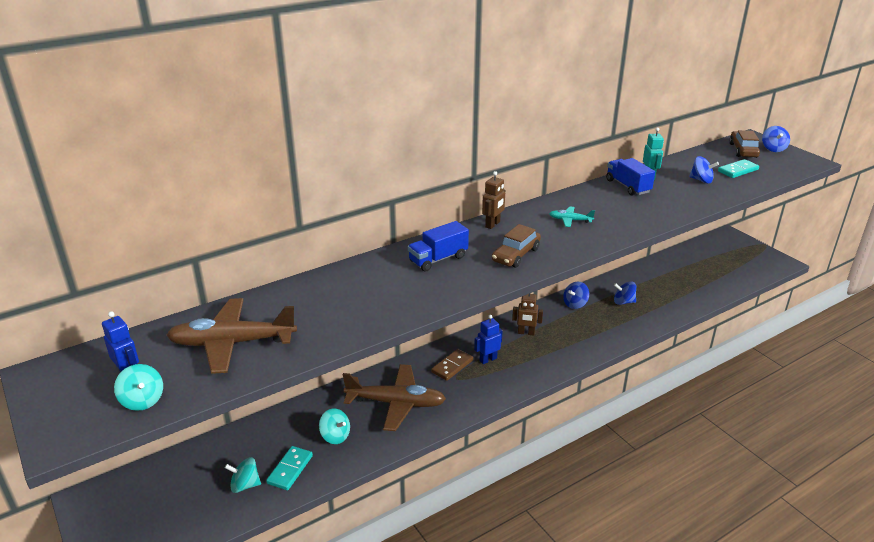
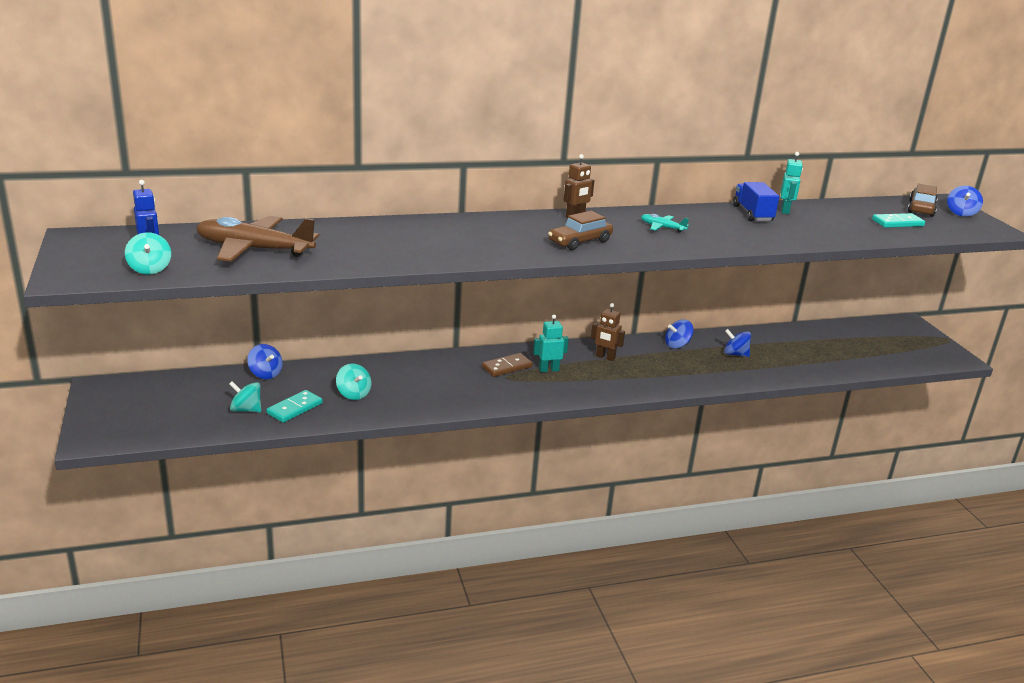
camera: 15 degrees right, 5 degrees down
brown plane [343,364,446,431] -> none
blue truck [408,221,469,272] -> none
blue robot [474,315,503,364] -> turquoise robot [533,314,569,372]
blue spinning top [689,156,719,184] -> blue spinning top moved to [247,344,283,379]

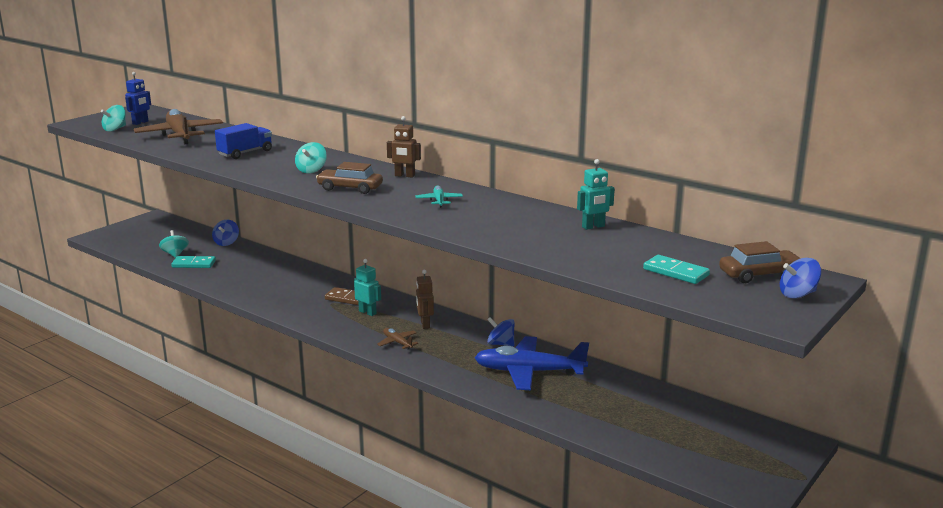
camera: 55 degrees right, 5 degrees down
turquoise spinning top [336,363,371,400] -> turquoise spinning top moved to [295,142,327,173]
blue spinning top [724,329,751,357] -> blue plane [474,336,589,390]
blue truck [733,182,779,221] -> blue truck moved to [215,123,272,159]
none -> brown plane [377,328,418,350]

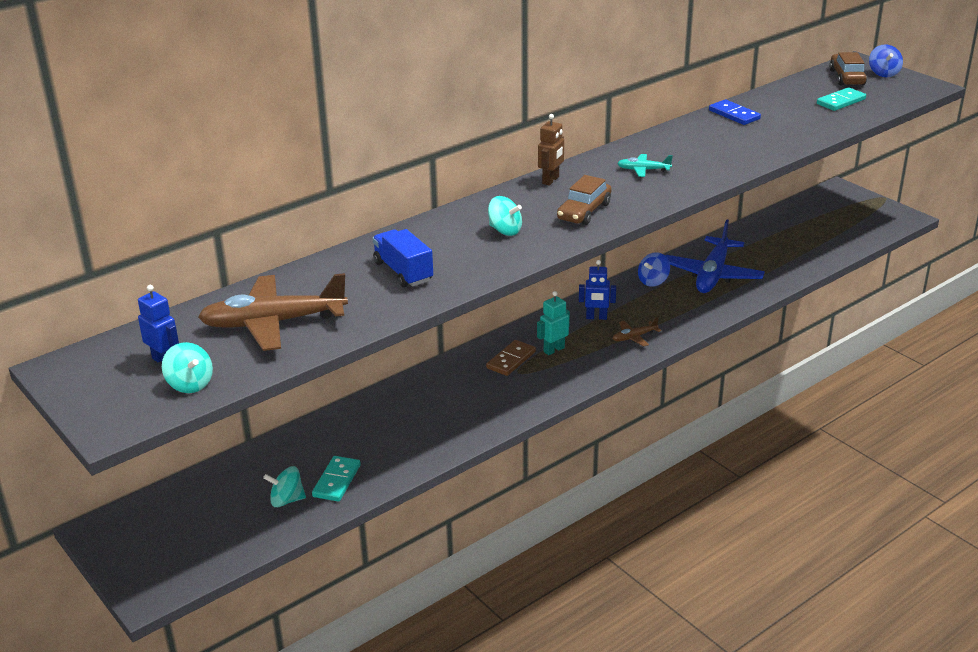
camera: 75 degrees left, 10 degrees up
blue spinning top [212,220,239,246] -> none
brown robot [416,270,434,329] -> blue robot [579,260,616,320]
turquoise robot [577,159,615,230] -> blue domino [709,99,761,125]

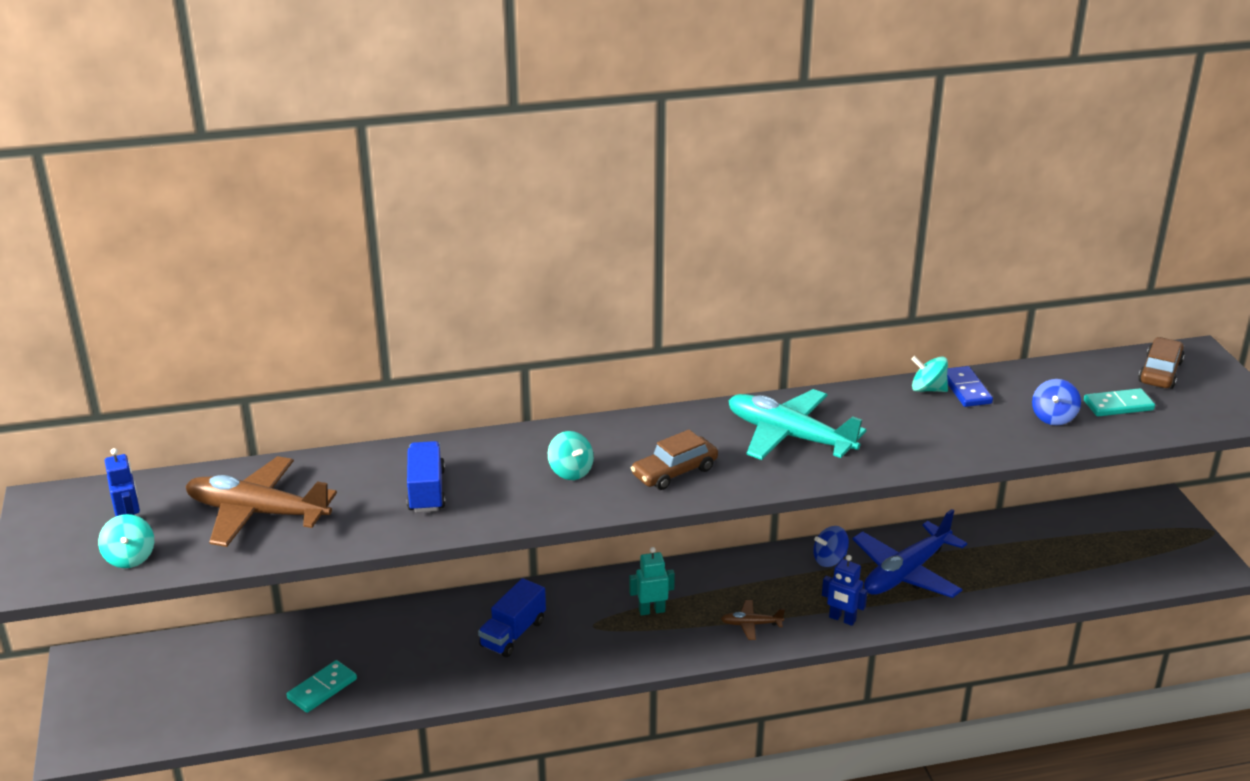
camera: 25 degrees right, 0 degrees up
turquoise spinning top [263,466,306,507] -> turquoise spinning top moved to [911,356,948,392]
brown domino [486,340,536,376] -> none
brown robot [538,114,564,186] -> none
blue robot [579,260,616,320] -> blue robot moved to [822,555,868,626]
turquoise plane [617,154,673,177] -> turquoise plane [728,389,866,460], size x2.23
blue spinning top [869,44,903,77] -> blue spinning top moved to [1032,379,1081,425]
none -> blue truck [478,578,546,657]

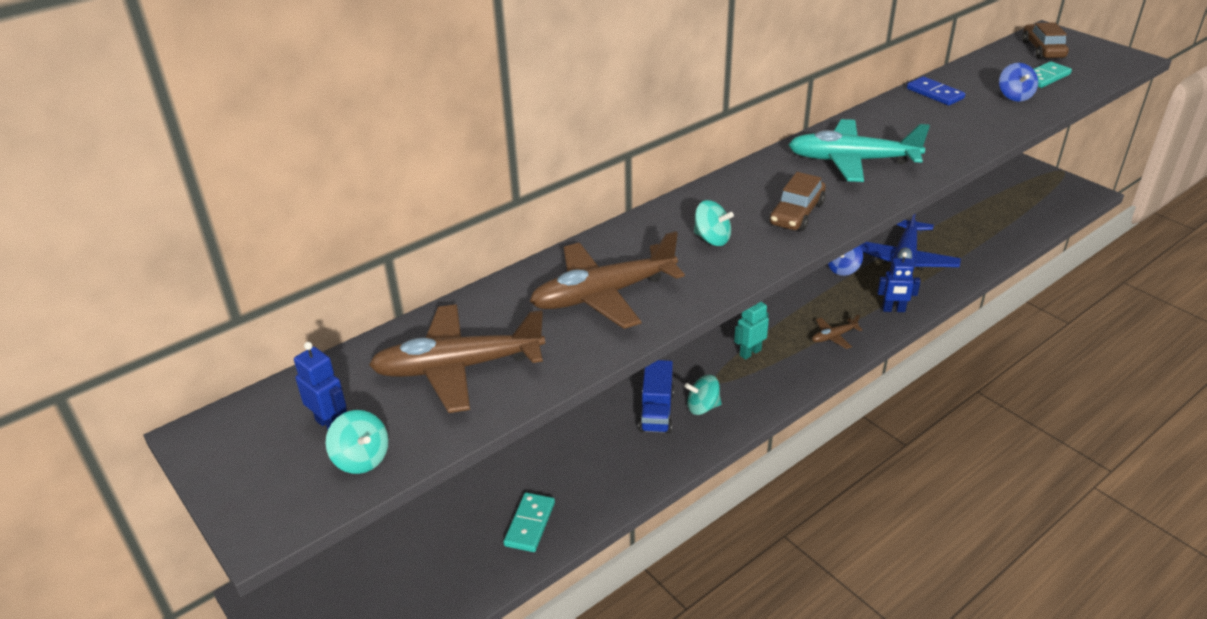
camera: 25 degrees left, 5 degrees up
blue truck [407,441,446,512] -> brown plane [530,231,685,329]
turquoise spinning top [911,356,948,392] -> turquoise spinning top moved to [685,375,721,415]

